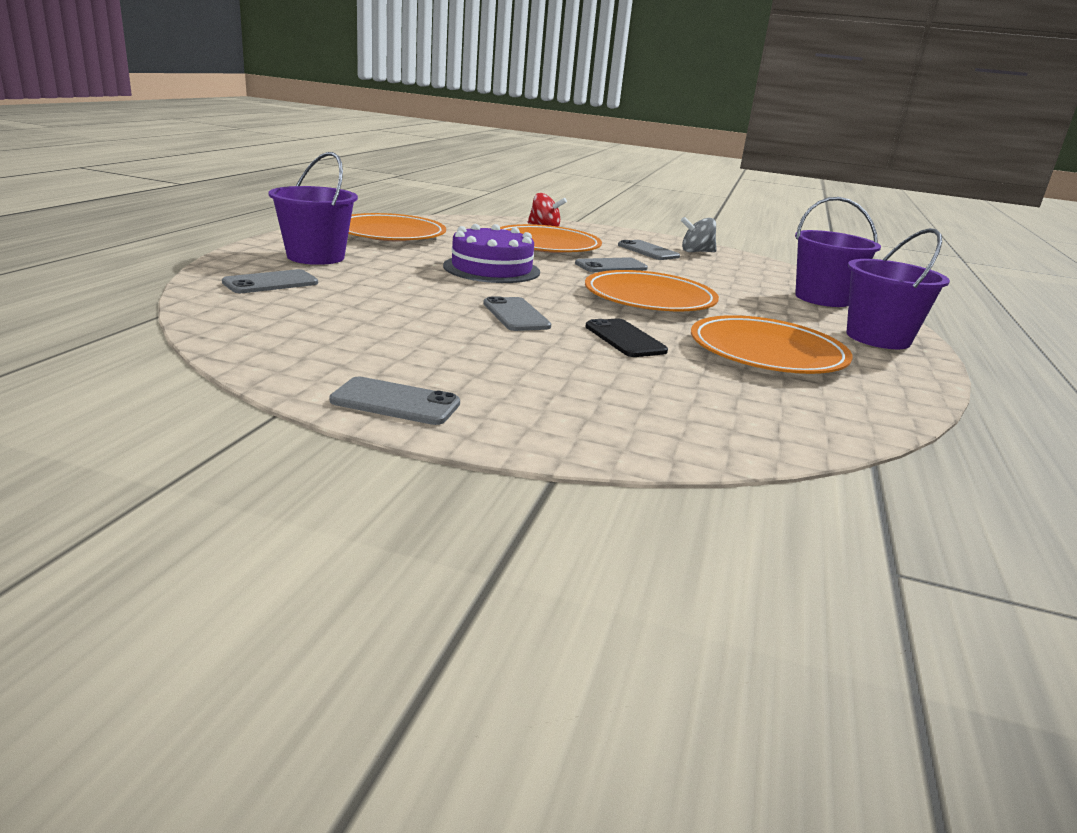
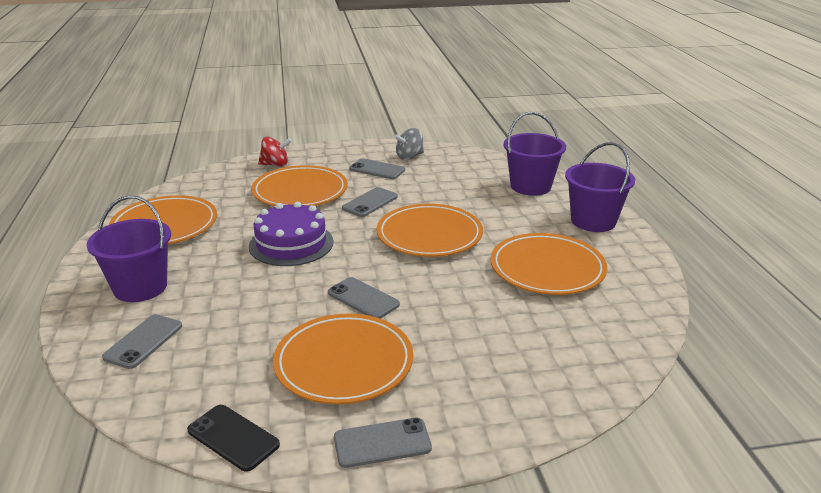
camera: 25 degrees left, 5 degrees up
black phone [585,319,668,357] -> black phone moved to [187,405,280,472]
none -> orange plate [273,314,413,404]

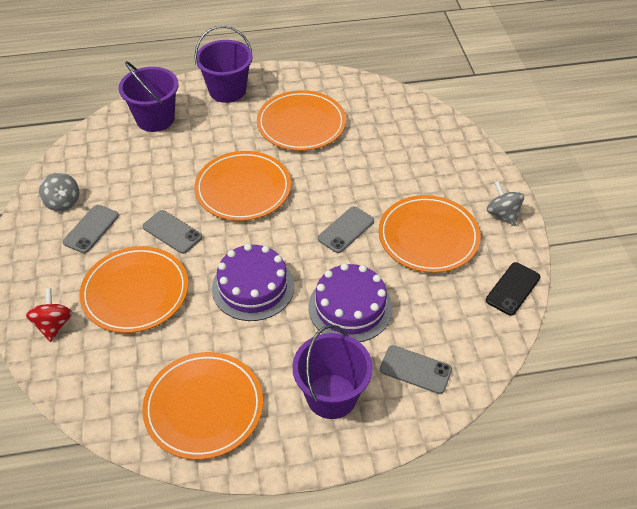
camera: 90 degrees left, 20 degrees up
grey phone [334,418,432,468] -> grey spinning top [487,181,524,226]
none -> purple cake [308,263,393,342]

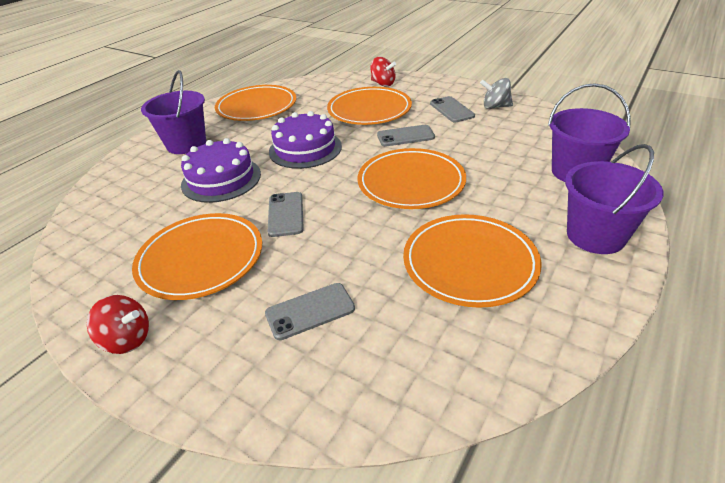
camera: 135 degrees right, 10 degrees down
grey phone [380,345,452,394] -> grey phone moved to [265,283,355,340]
black phone [486,262,540,316] -> none
grey spinning top [487,181,524,226] -> red spinning top [87,295,149,354]

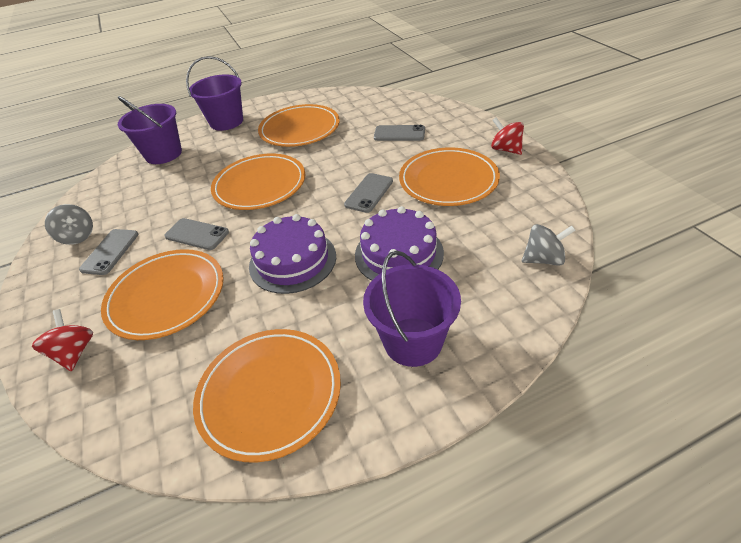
camera: 145 degrees left, 5 degrees up
none -> grey spinning top [522,224,576,266]

